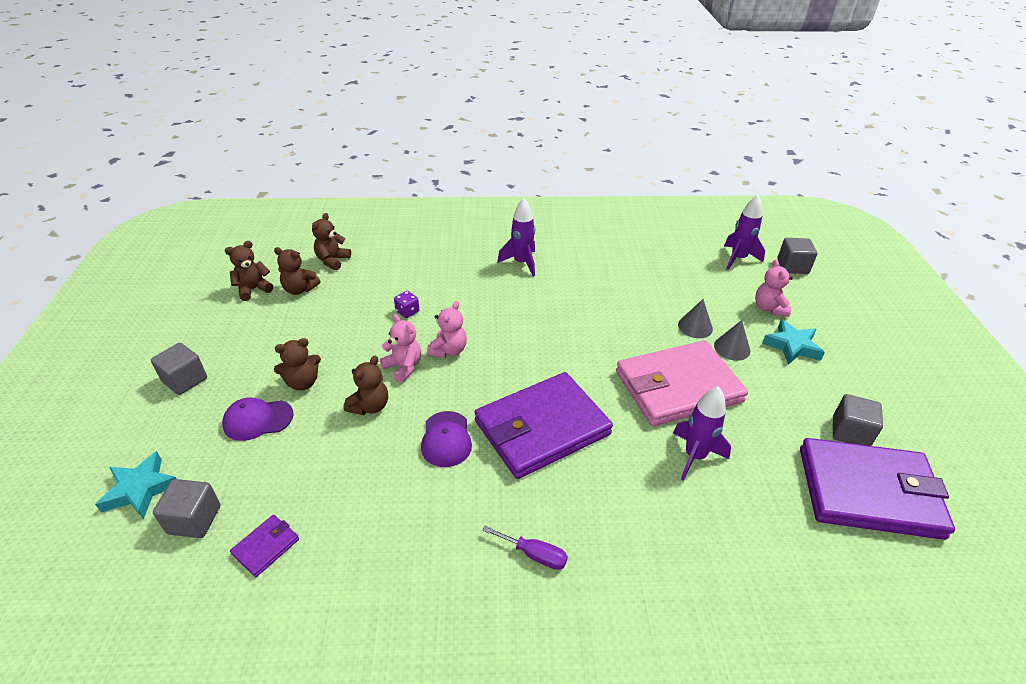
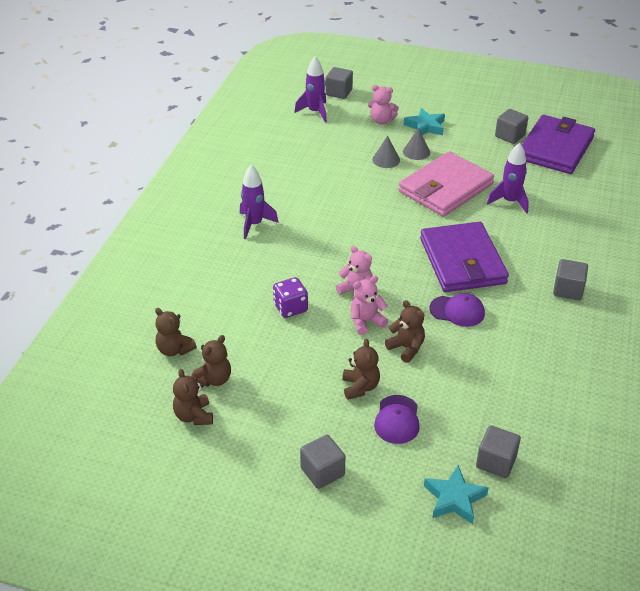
camera: 70 degrees left, 0 degrees up
purple wallet [230,515,299,577] -> none
purple dice [394,291,419,318] -> purple dice [273,277,308,318], size x1.53
purple screwdriver [482,526,568,570] -> grey cube [553,259,588,300]
pink wallet [616,341,748,426] -> pink wallet turned 45 degrees clockwise [399,151,494,217]

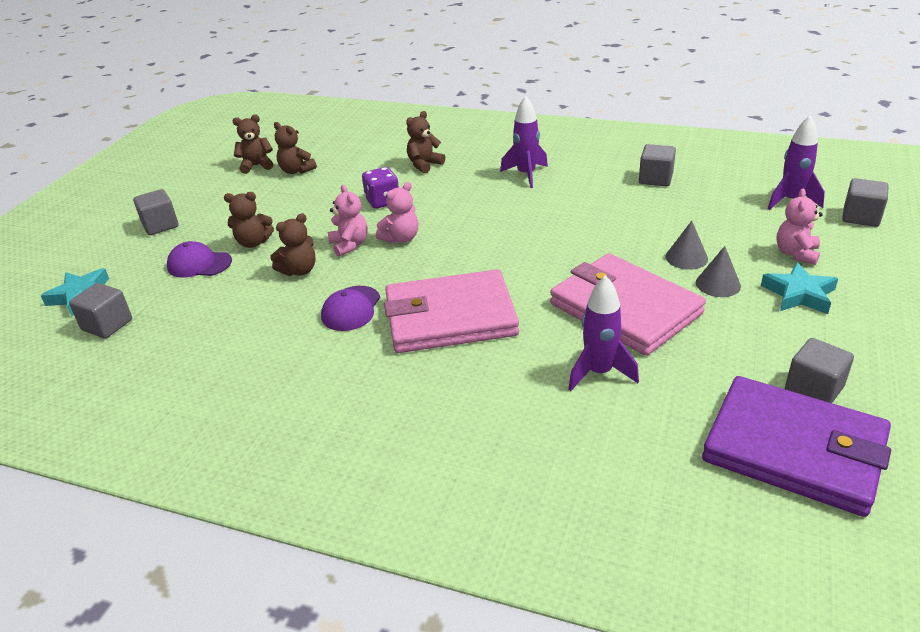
camera: 95 degrees right, 5 degrees down
brown teddy bear [155,308,197,356] -> brown teddy bear moved to [406,111,445,173]
purple wallet [420,222,509,292] -> pink wallet [384,269,519,353]
grey cube [553,259,588,300] -> grey cube moved to [639,144,676,186]

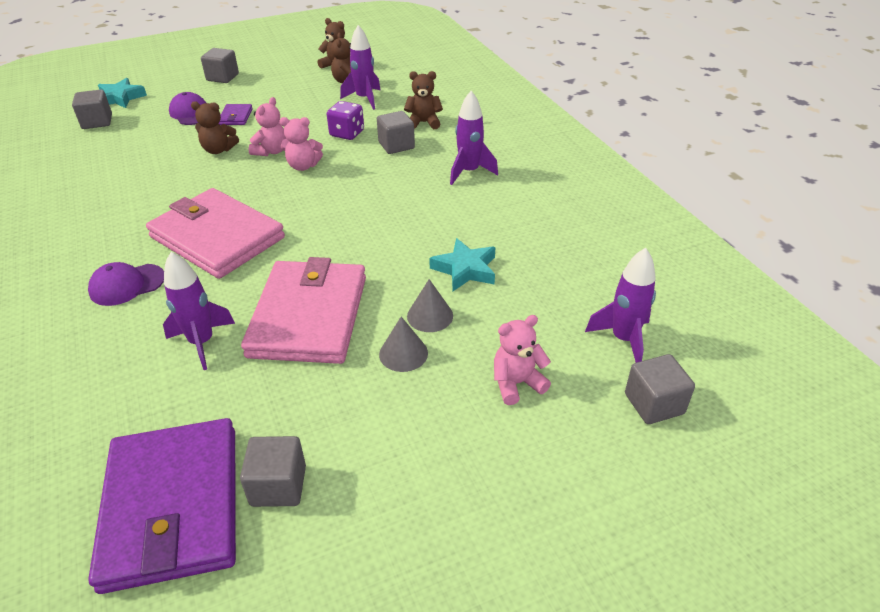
camera: 45 degrees right, 5 degrees up
brown teddy bear [224,192,274,248] -> purple wallet [219,104,253,125]
purple cap [321,286,380,331] -> purple cap moved to [88,262,164,306]
grey cube [639,144,676,186] -> grey cube moved to [377,111,415,154]
turquoise star [761,262,838,314] -> turquoise star moved to [429,238,495,291]
none -> purple rocket [340,25,381,110]

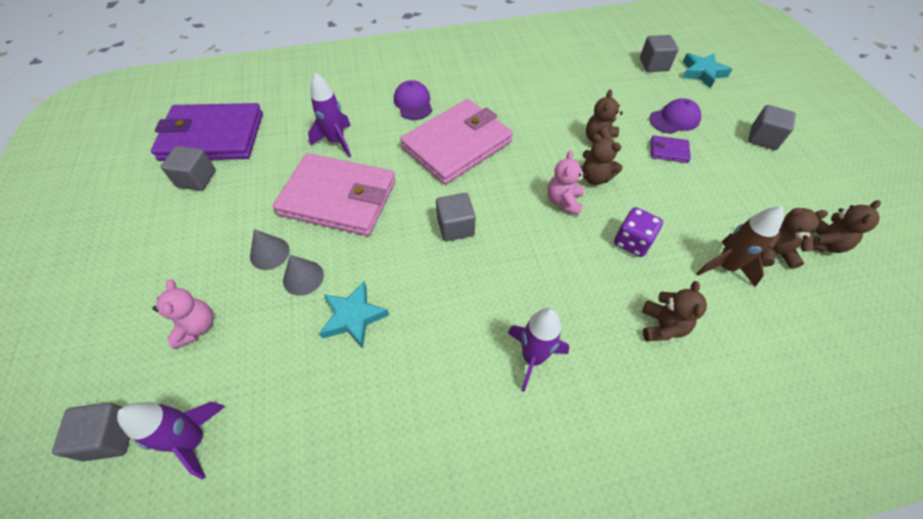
camera: 100 degrees right, 15 degrees up
pink teddy bear [249,97,286,156] -> brown teddy bear [582,134,623,185]
purple rocket [340,25,381,110] -> brown rocket [696,206,784,287]
grey cube [377,111,415,154] -> grey cube moved to [436,193,476,241]

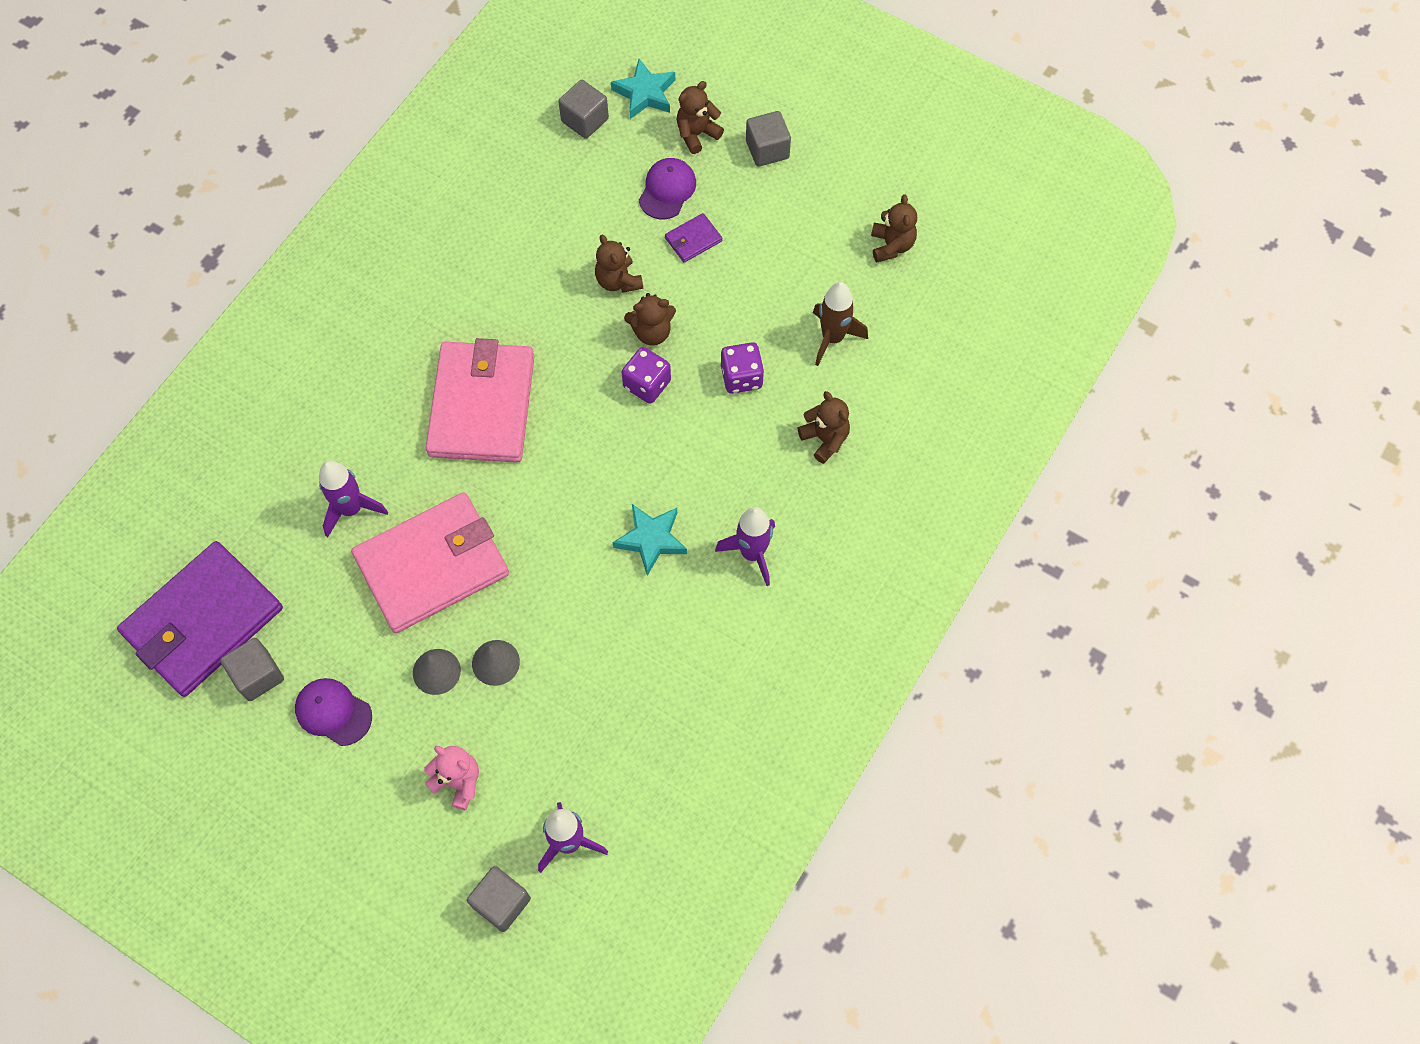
camera: 45 degrees left, 10 degrees up
turquoise star [319,282,389,348] -> turquoise star moved to [613,504,687,576]
purple cap [394,80,432,120] -> purple cap moved to [295,678,372,746]
grey cube [436,193,476,241] -> none
pink teddy bear [547,150,586,216] -> purple dice [622,347,671,404]
brown teddy bear [760,208,828,269] -> brown teddy bear moved to [677,81,724,154]

